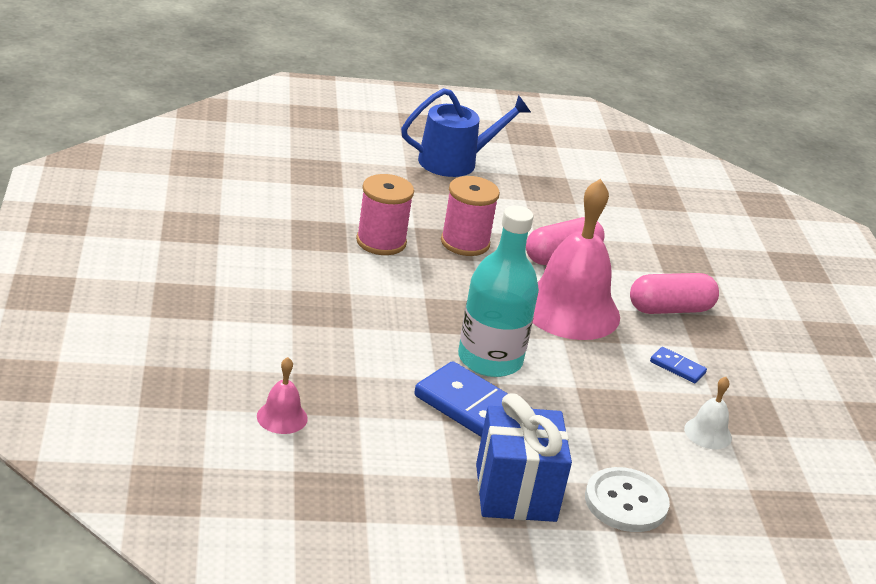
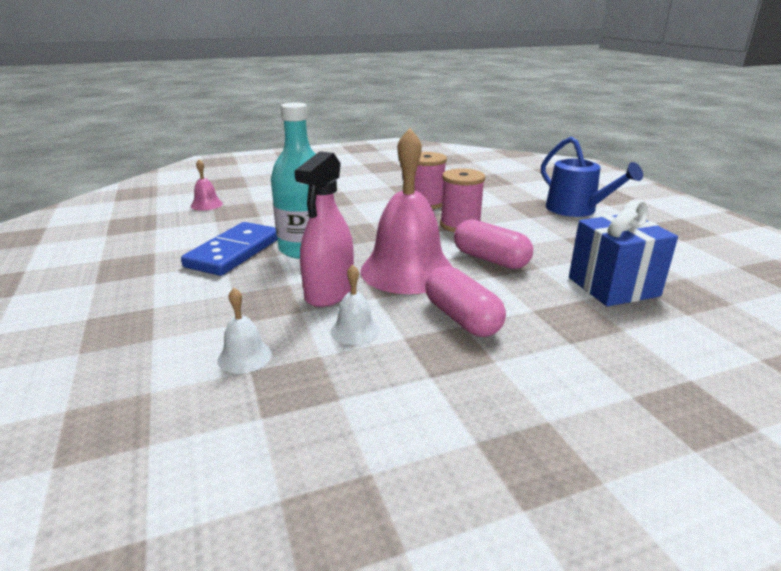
camera: 80 degrees right, 5 degrees down
blue gift [476,393,572,522] -> blue gift moved to [569,199,678,307]
white button [585,467,670,532] -> none
blue domino [650,347,707,383] -> white bell [330,265,380,345]
none -> pink spray bottle [294,151,354,307]

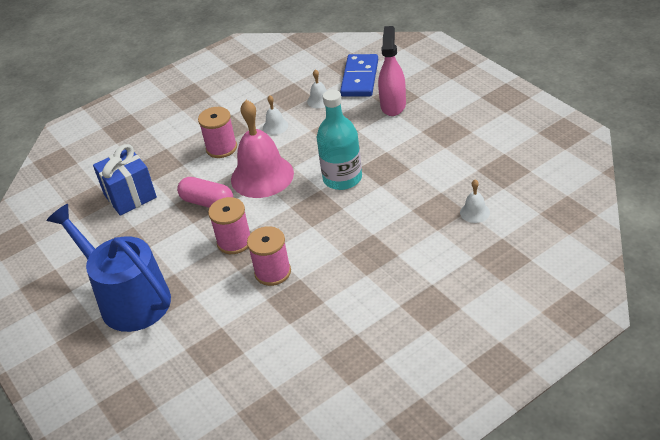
camera: 170 degrees right, 15 degrees up
blue domino [181,222,277,276] -> blue domino moved to [340,54,378,97]
pink bell [191,159,223,210] -> white bell [460,180,490,223]
pink spray bottle [294,151,354,307] -> pink spray bottle moved to [378,26,406,116]
pink capsule [425,266,506,337] -> pink spool [198,107,237,158]
blue watering can [541,137,643,217] -> blue watering can [47,204,171,332], size x1.50

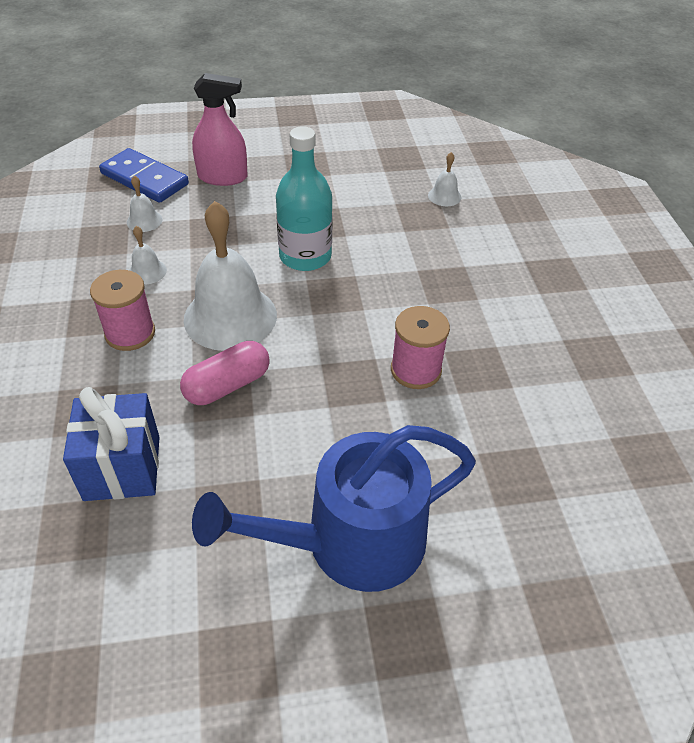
camera: 70 degrees left, 5 degrees up
pink spool [208,197,250,254] -> none
pink bell [231,100,294,198] -> white bell [184,201,277,351]
pink spray bottle [378,26,406,116] -> pink spray bottle turned 150 degrees clockwise [192,73,248,186]

